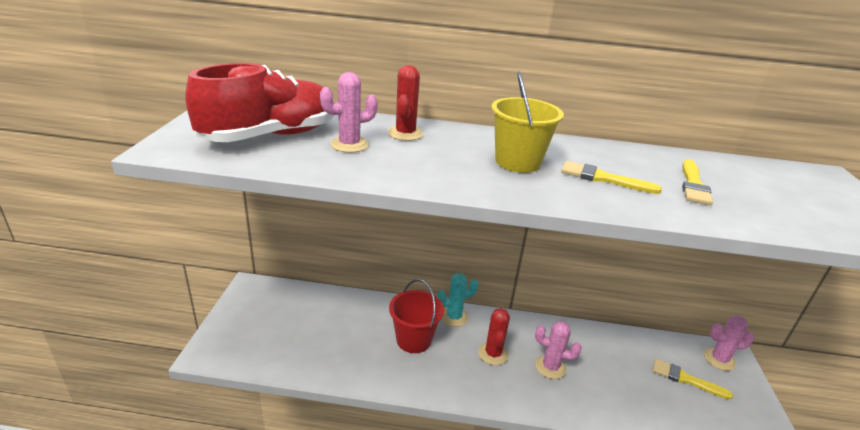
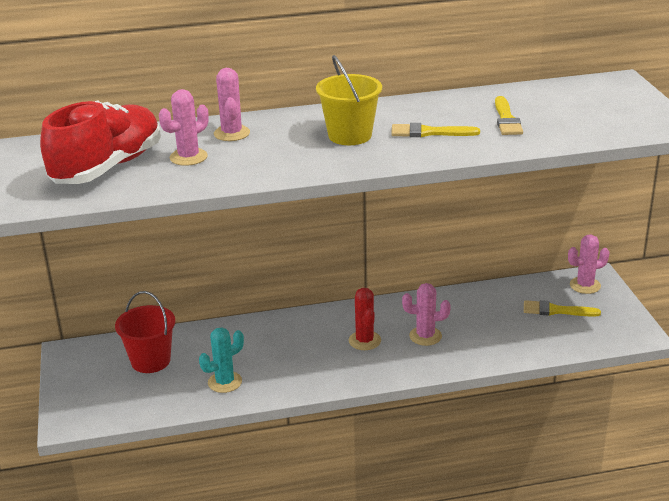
camera: 15 degrees left, 0 degrees up
red cactus [388,65,424,141] -> pink cactus [214,68,250,141]
red bucket [389,279,444,353] -> red bucket moved to [115,291,175,373]
turquoise cactus [437,273,478,327] -> turquoise cactus moved to [199,327,244,393]

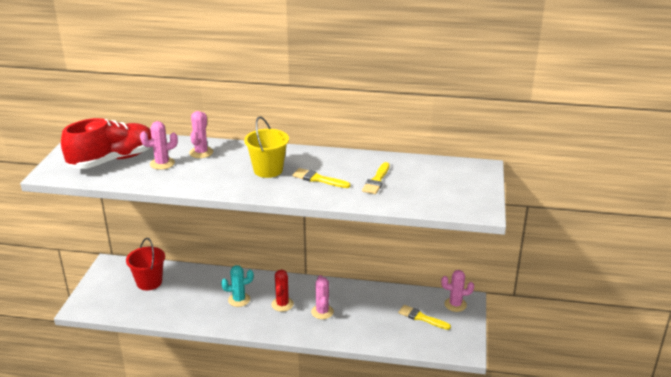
camera: 20 degrees right, 0 degrees up
turquoise cactus [199,327,244,393] -> turquoise cactus moved to [221,265,254,307]
pink cactus [402,283,451,346] -> pink cactus turned 60 degrees clockwise [311,275,334,319]

